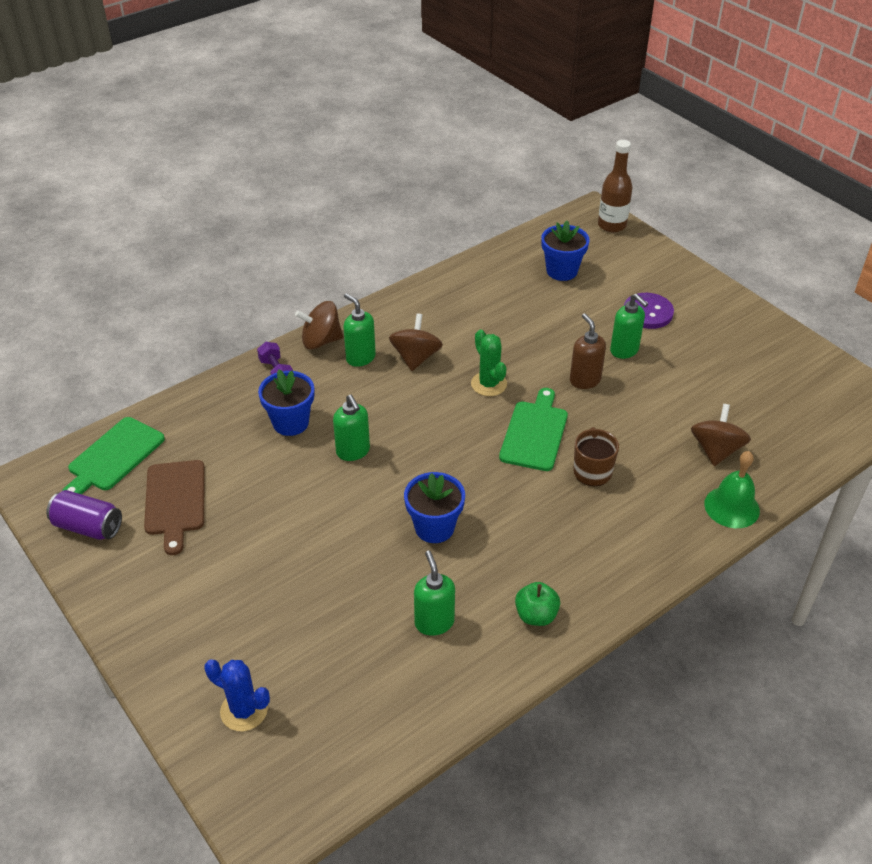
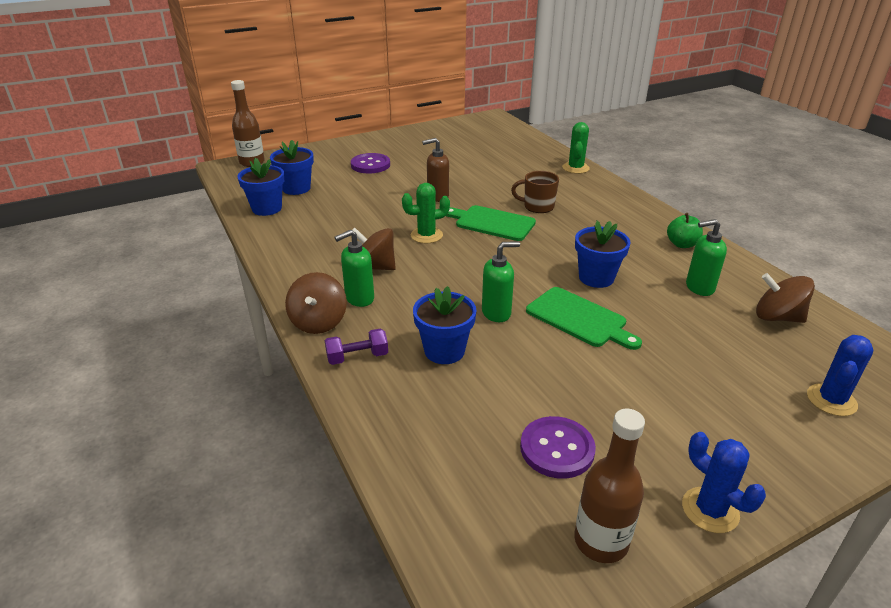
camera: 80 degrees left, 10 degrees down
purple can [46,490,122,540] -> brown bottle [574,409,645,563]
green cutting board [62,417,165,494] -> green cutting board moved to [526,287,642,350]
brown cutting board [144,460,205,555] -> purple button [520,416,596,479]
green soap dispenser [610,294,648,359] -> none
brown spinning top [691,404,751,466] -> brown spinning top moved to [756,273,815,323]
green bell [704,451,760,528] -> green cactus [562,122,590,174]
none -> blue flower pot [238,158,284,216]
none -> blue cactus [682,432,766,533]

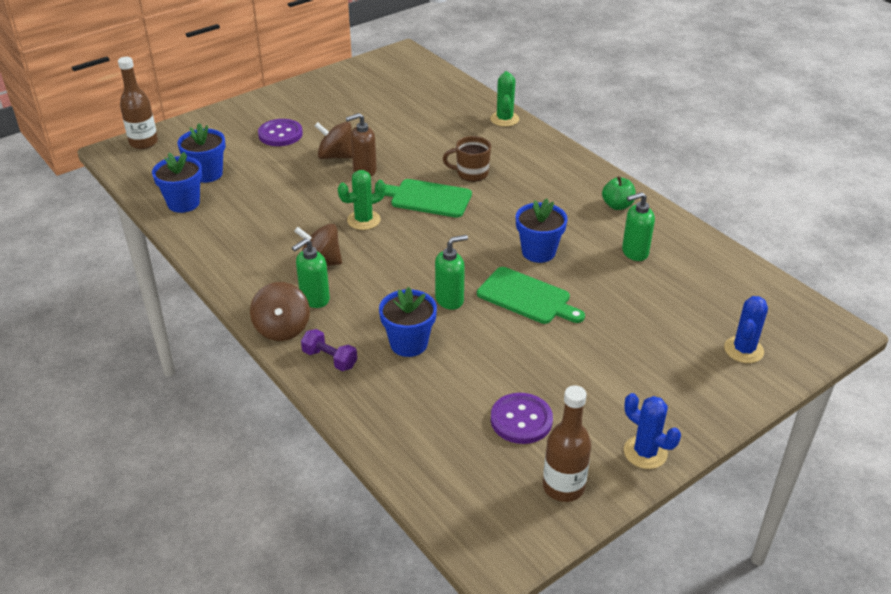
camera: 10 degrees left, 5 degrees up
purple dumbbell [325,329,388,365] -> purple dumbbell turned 60 degrees clockwise [301,329,357,371]
brown spinning top [756,273,815,323] -> brown spinning top moved to [314,122,352,159]

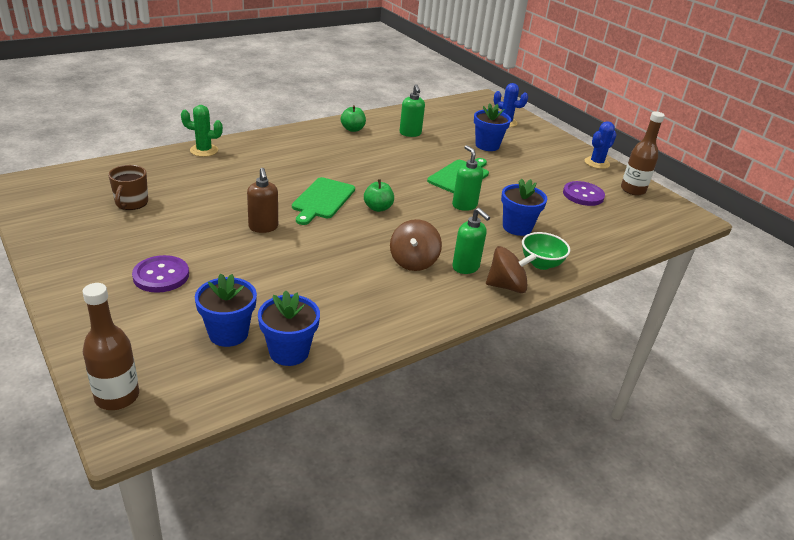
camera: 90 degrees left, 5 degrees down
purple dumbbell [301,329,357,371] -> green bowl [522,232,570,270]
brown spinning top [314,122,352,159] -> none
green cactus [338,170,386,230] -> none
brown mug [443,136,491,182] -> brown mug moved to [108,165,148,210]
blue flower pot [516,198,568,263] -> blue flower pot moved to [474,103,511,151]
none -> green apple [364,179,394,212]

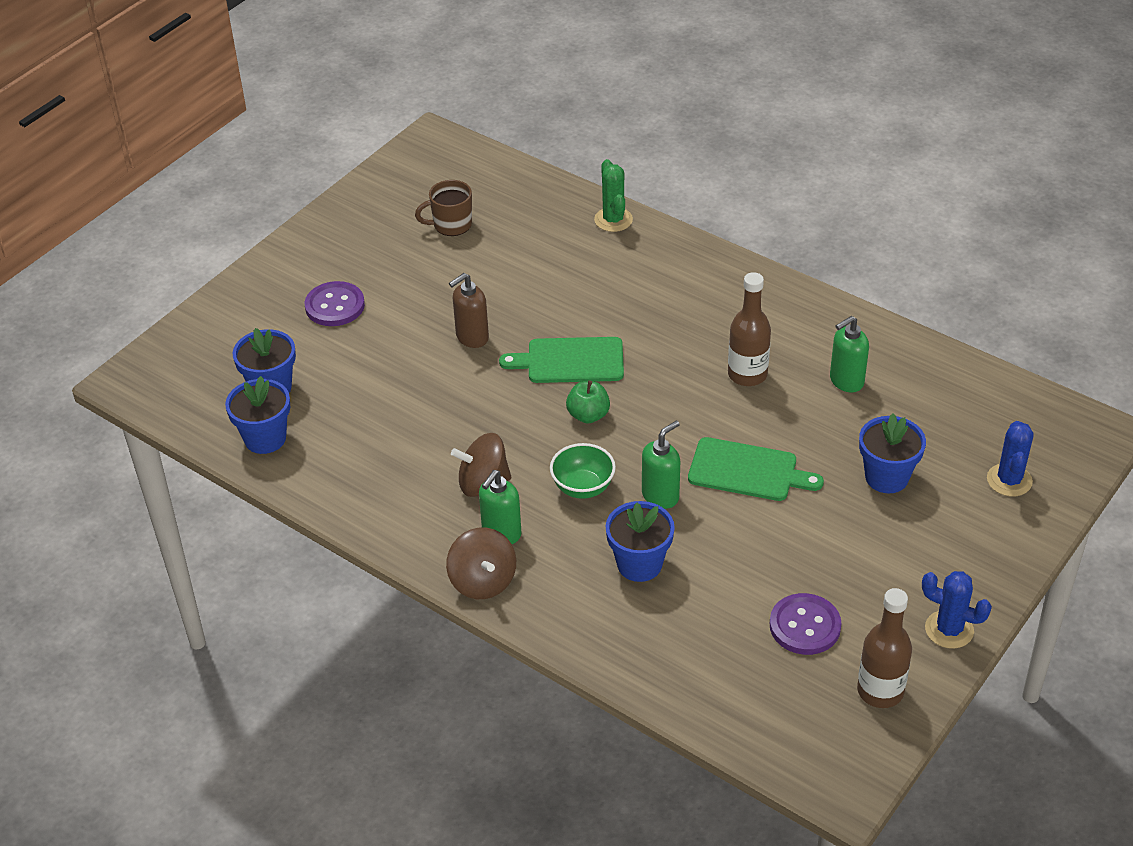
camera: 75 degrees right, 10 degrees up
brown bottle [82,283,139,410] -> brown bottle moved to [728,272,771,386]
green apple [341,105,366,132] -> none
green bowl [522,232,570,270] -> green bowl moved to [550,443,616,499]

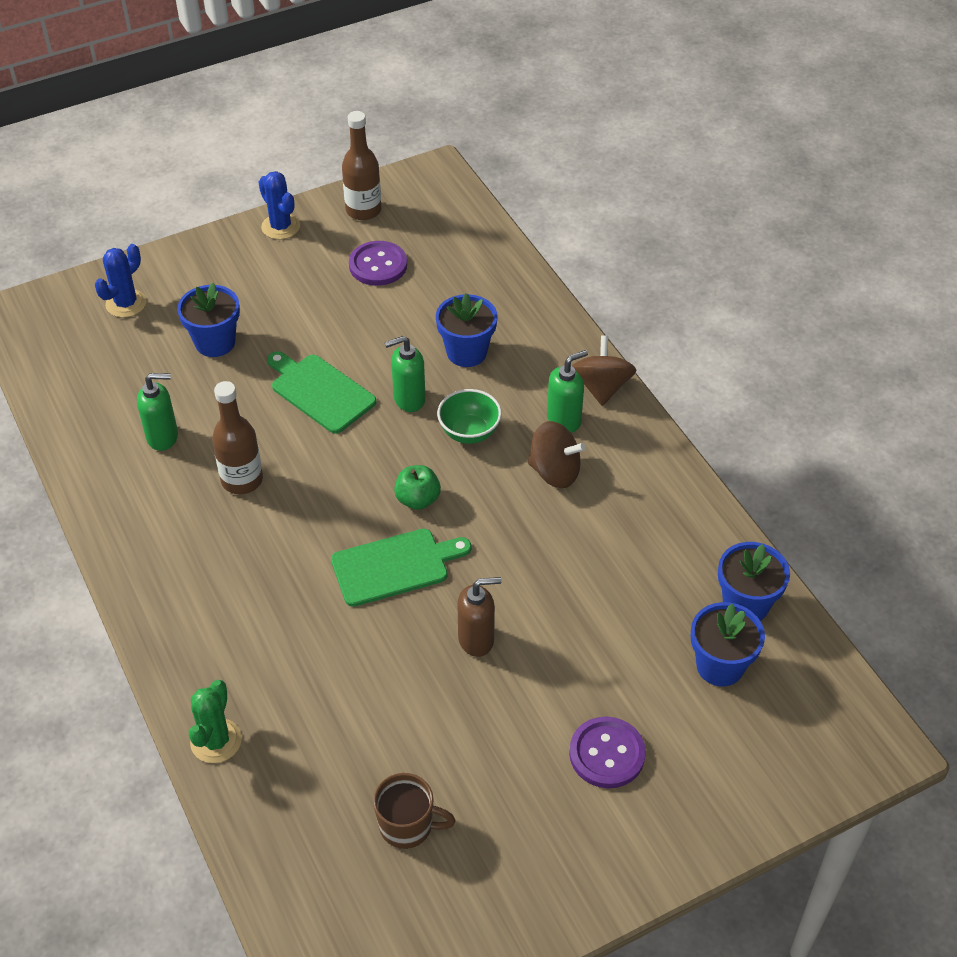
camera: 155 degrees left, 5 degrees up
green cutting board [499,337,624,383] -> green cutting board turned 45 degrees counterclockwise [331,529,471,607]

